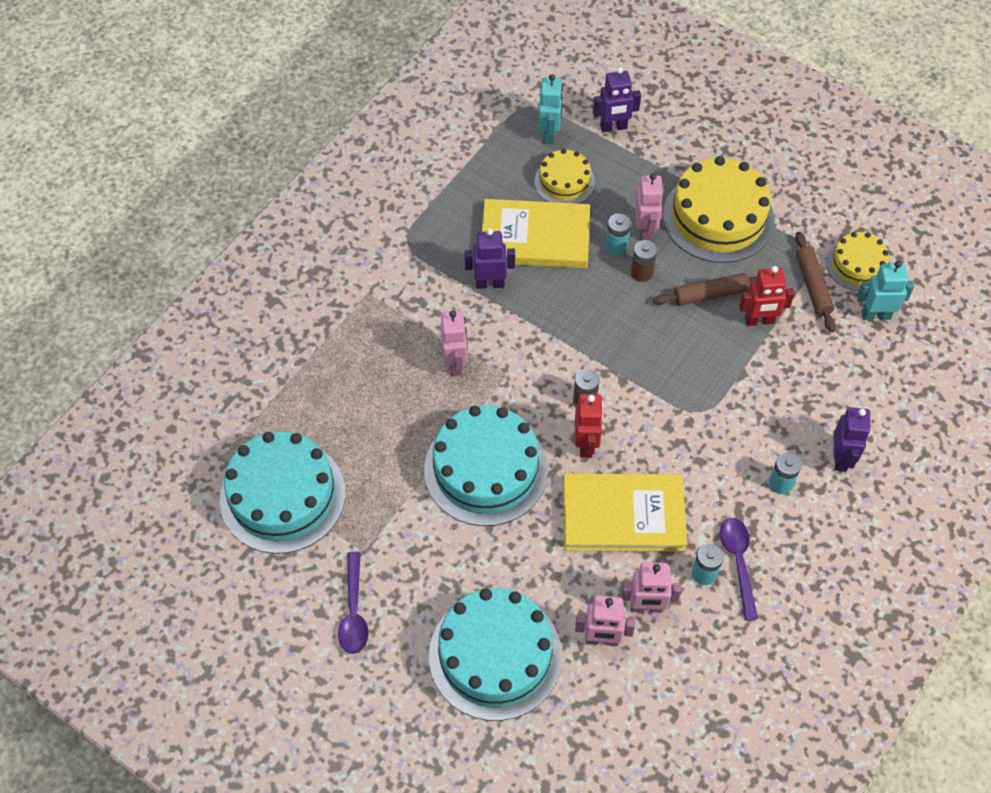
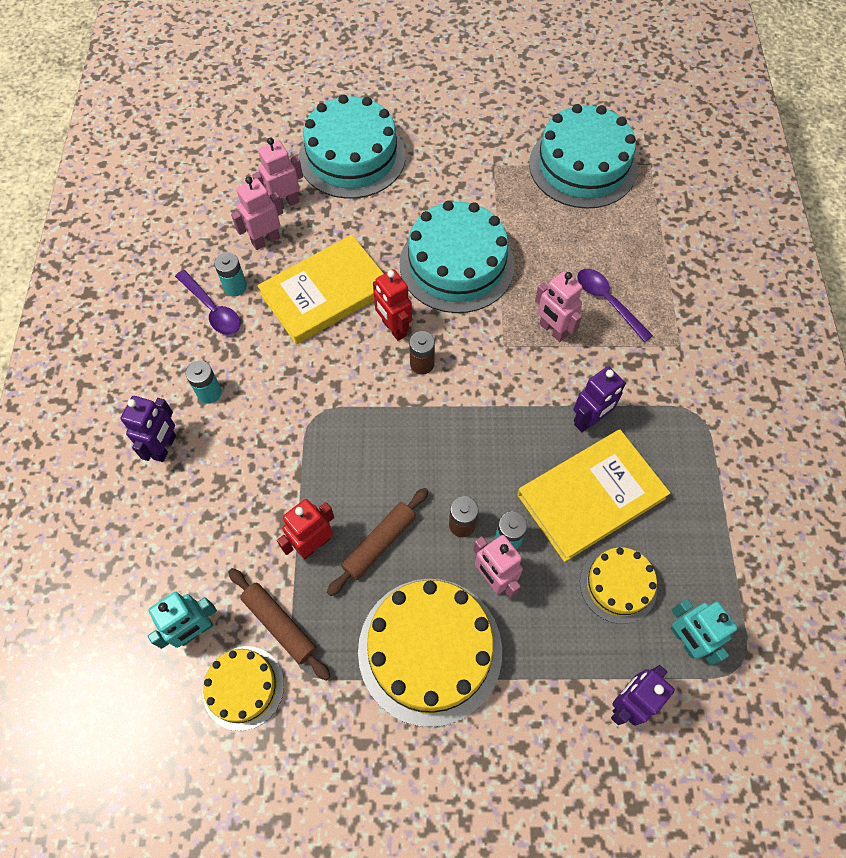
camera: 145 degrees right, 5 degrees up
purple spoon [338,552,369,654] -> purple spoon moved to [577,269,653,342]
purple robot [834,407,871,472] -> purple robot turned 135 degrees counterclockwise [120,396,176,462]

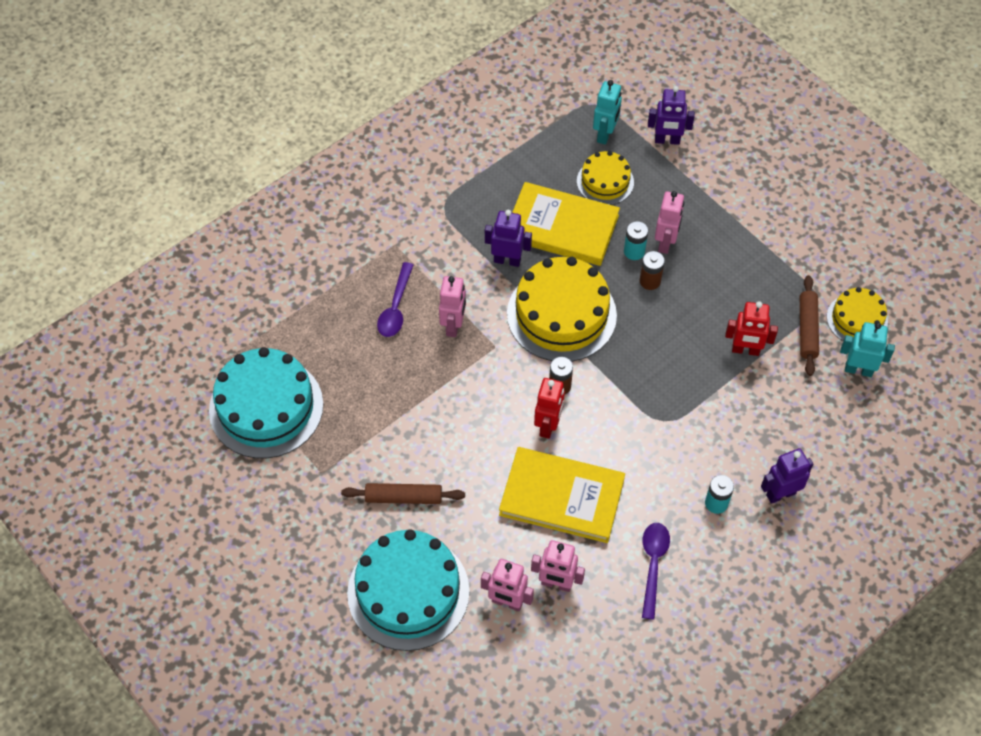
camera: 130 degrees left, 5 degrees down
turquoise battery [214,252,247,296] -> none
brown rolling pin [327,488,429,596] -> brown rolling pin moved to [341,483,465,504]
yellow cake [358,579,502,727] -> yellow cake moved to [507,257,617,362]
turquoise cake [400,201,515,313] -> none

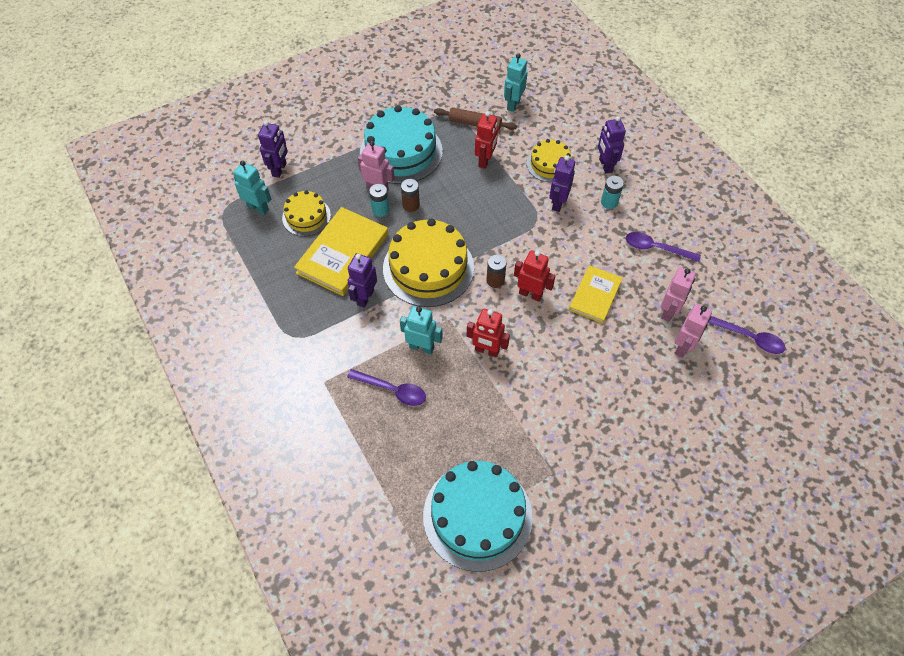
camera: 80 degrees left, 0 degrees up
brown rolling pin [341,483,465,504] -> none
turquoise cake [347,529,470,651] -> turquoise cake moved to [360,105,443,184]
pink robot [439,276,466,337] -> turquoise robot [400,306,443,354]
yellow book [499,447,625,543] -> yellow book [569,265,622,324], size x0.62
yellow cake [827,287,888,341] -> yellow cake moved to [527,139,571,182]
none -> red robot [467,309,510,358]
none -> purple robot [549,155,575,212]
none -> purple spoon [708,316,785,354]

